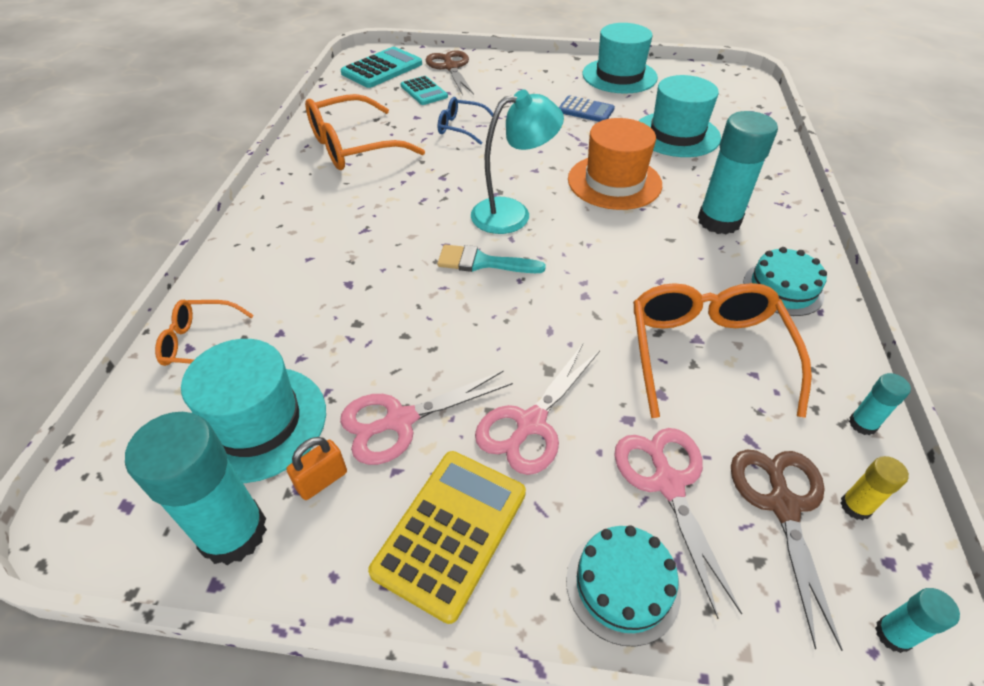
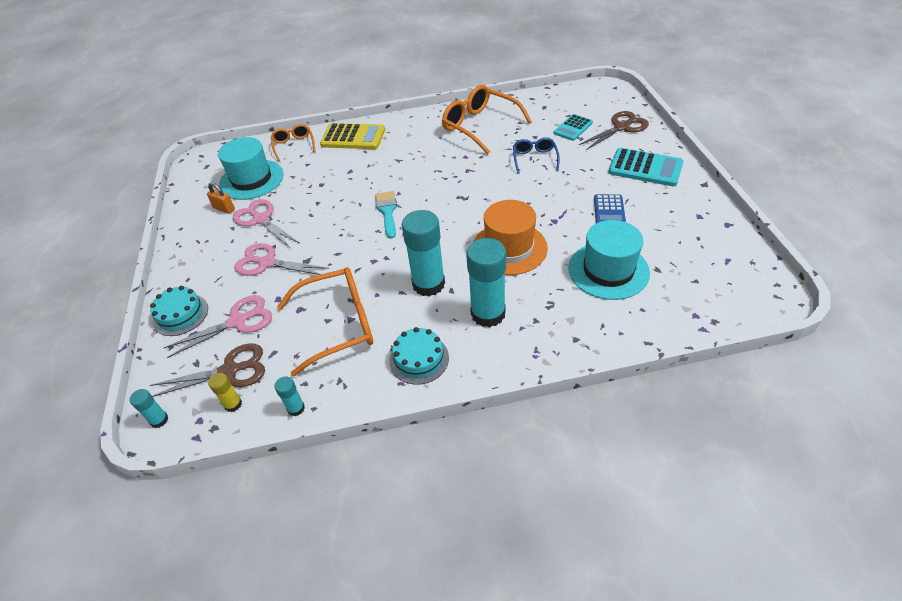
camera: 75 degrees right, 0 degrees up
turquoise glue stick [125,412,267,565] -> turquoise glue stick moved to [402,210,445,296]
turquoise calculator [340,47,422,88] -> turquoise calculator moved to [609,148,684,186]
yellow calculator [368,451,526,624] -> yellow calculator moved to [320,123,385,149]
turquoise lamp [471,90,564,234] -> none
turquoise hat [582,23,658,94] -> none

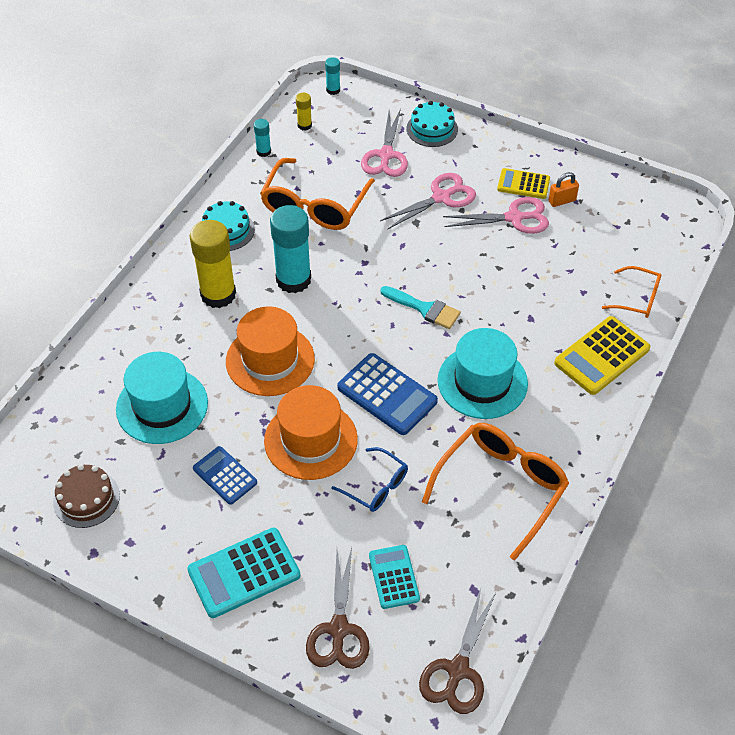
camera: 125 degrees right, 5 degrees up
brown scissors [150,343,265,397] -> brown scissors moved to [419,589,496,714]
turquoise hat [218,137,284,200] -> turquoise hat moved to [438,328,528,419]
orange glasses [442,85,532,154] -> orange glasses turned 45 degrees counterclockwise [422,423,569,561]
turquoise glue stick [466,238,506,327] -> yellow glue stick [190,220,236,308]
none -> brown cake [53,464,120,528]
none -> orange hat [264,385,358,480]
none -> blue calculator [337,353,438,435]
none -> yellow calculator [497,168,550,199]

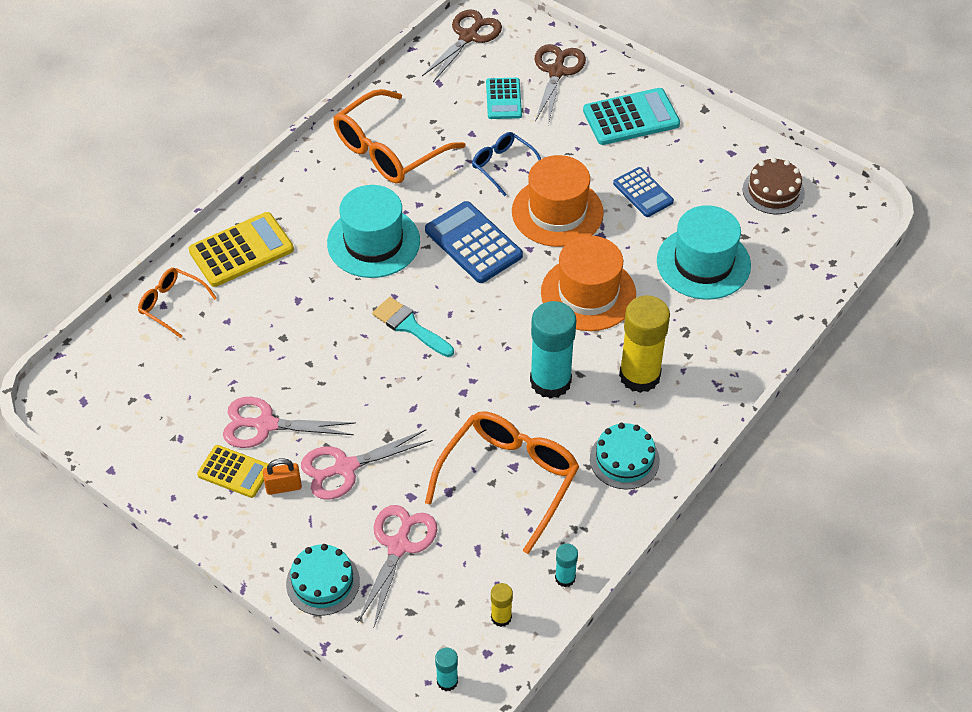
camera: 170 degrees left, 0 degrees up
orange padlock [548,172,579,207] -> orange padlock moved to [263,458,302,495]

